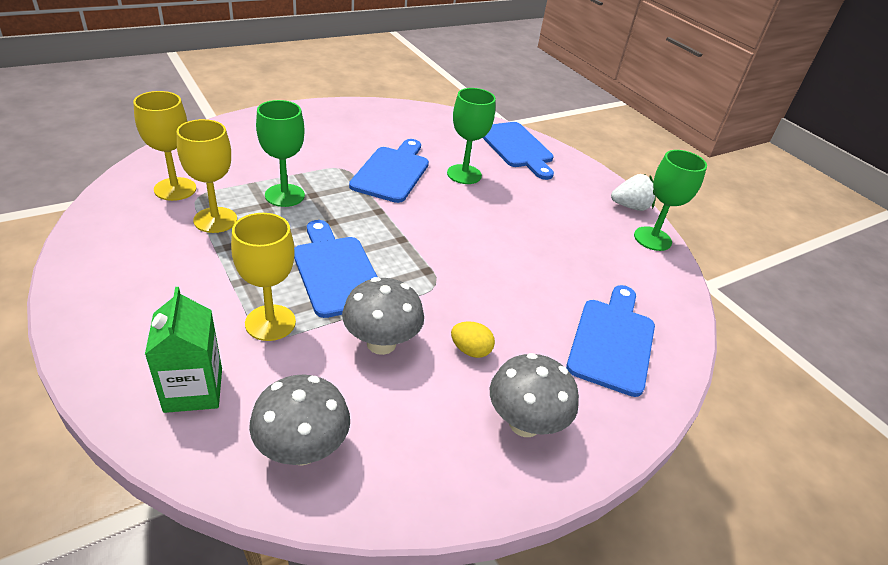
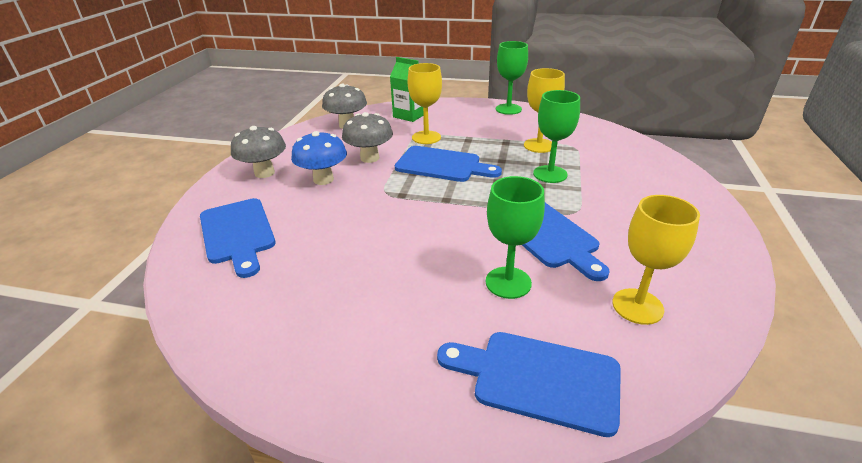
camera: 140 degrees right, 5 degrees down
yellow goblet [133,91,196,201] -> yellow goblet moved to [612,195,700,325]
yellow egg [451,321,495,358] -> blue mushroom [291,131,347,185]
white strawberry [611,174,656,211] -> none
green goblet [634,150,707,251] -> green goblet moved to [496,41,528,115]

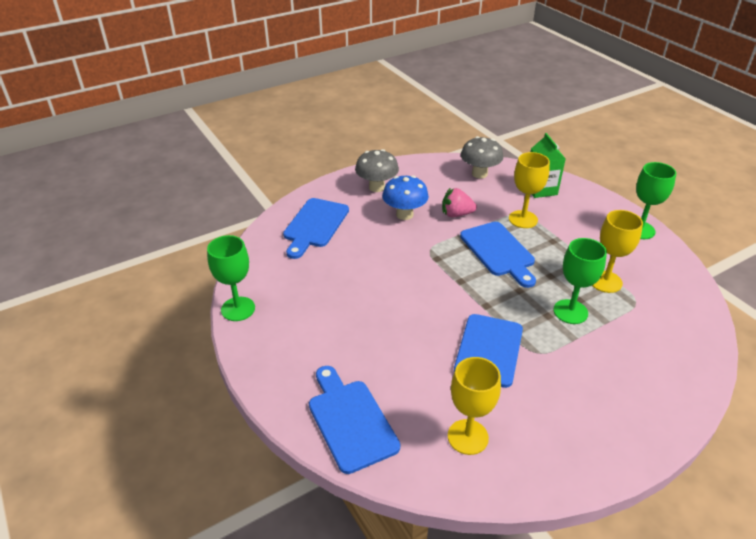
camera: 45 degrees right, 5 degrees up
grey mushroom [342,112,393,163] -> pink strawberry [442,188,477,217]
green goblet [486,176,545,299] -> green goblet moved to [207,235,255,321]

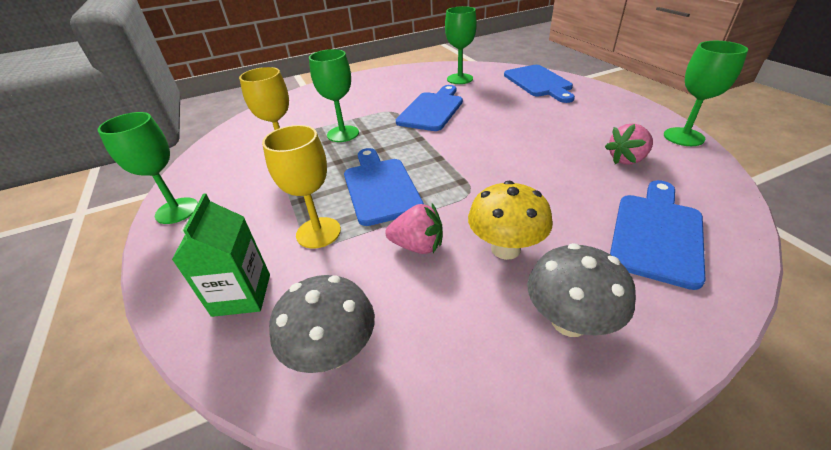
camera: 170 degrees left, 0 degrees up
blue mushroom [382,175,429,220] -> yellow mushroom [468,181,553,260]
yellow goblet [448,357,501,455] -> green goblet [445,6,477,84]
none -> pink strawberry [605,123,653,165]

